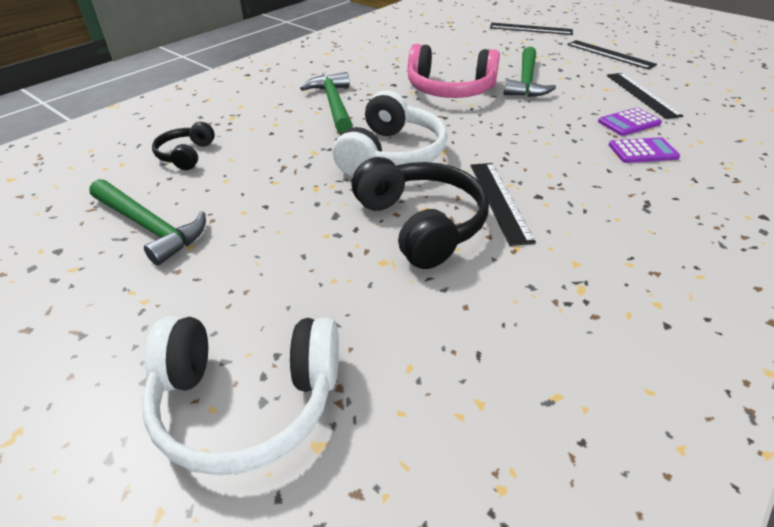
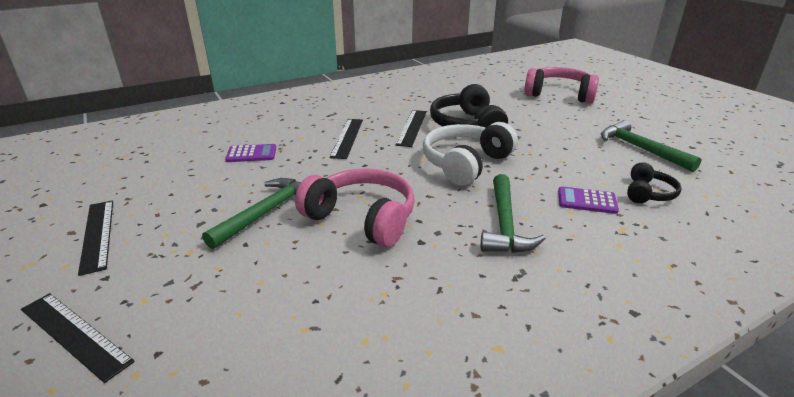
camera: 160 degrees left, 10 degrees down
white headphones [142,316,339,476] -> pink headphones [524,67,599,104]
black ruler [607,73,683,119] -> black ruler moved to [329,119,363,159]
purple calculator [609,137,680,163] -> purple calculator moved to [558,186,619,214]

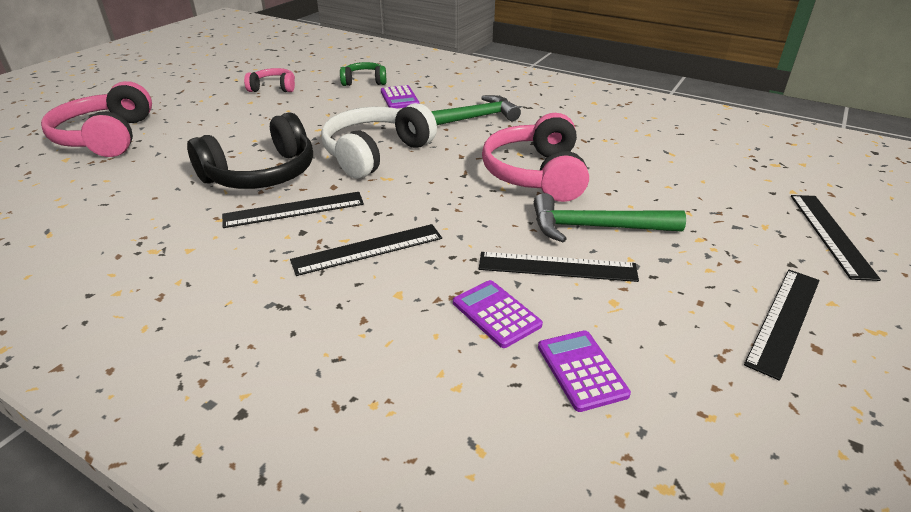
camera: 120 degrees left, 5 degrees up
white headphones [423,122,518,186] -> white headphones turned 120 degrees clockwise [321,103,437,179]
green hammer [601,120,702,172] -> pink headphones [244,68,295,92]
black headphones [627,162,682,203] -> green headphones [340,62,386,86]
none -> black ruler [479,252,639,282]
none -> purple calculator [538,330,631,412]

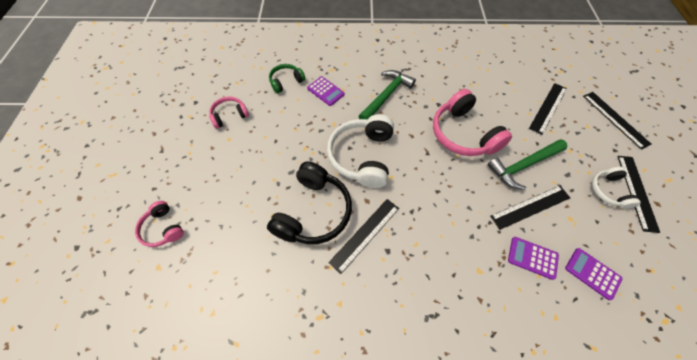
camera: 30 degrees left, 25 degrees up
pink headphones [41,81,152,157] -> pink headphones [135,201,184,247], size x0.54
black ruler [290,224,442,276] -> black ruler moved to [529,83,567,135]
none -> white headphones [592,167,641,209]

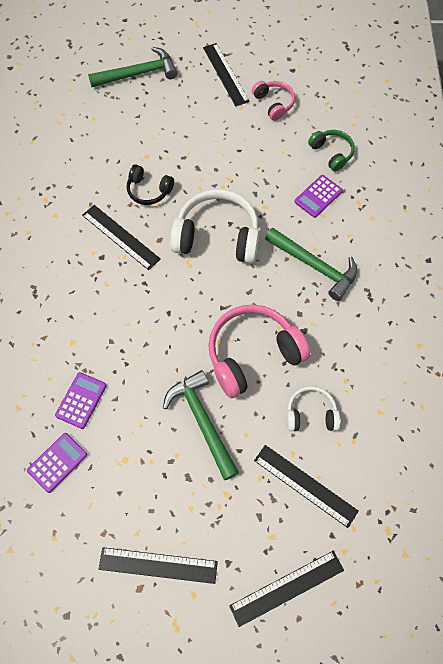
camera: 90 degrees right, 5 degrees up
pink headphones [135,201,184,247] -> green hammer [88,47,178,87]
black headphones [267,161,352,244] -> black headphones [127,164,174,205], size x0.54
black ruler [490,186,570,230] -> black ruler moved to [203,43,250,106]
white headphones [592,167,641,209] -> white headphones moved to [286,386,340,431]

